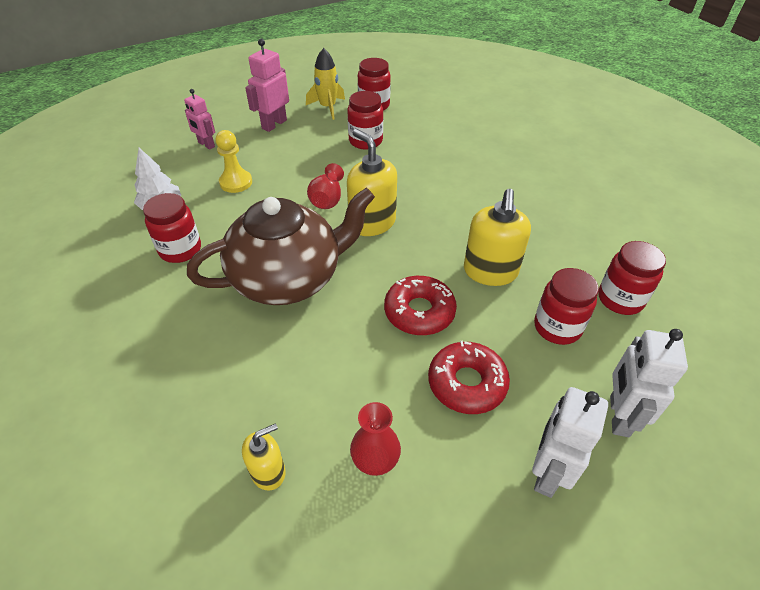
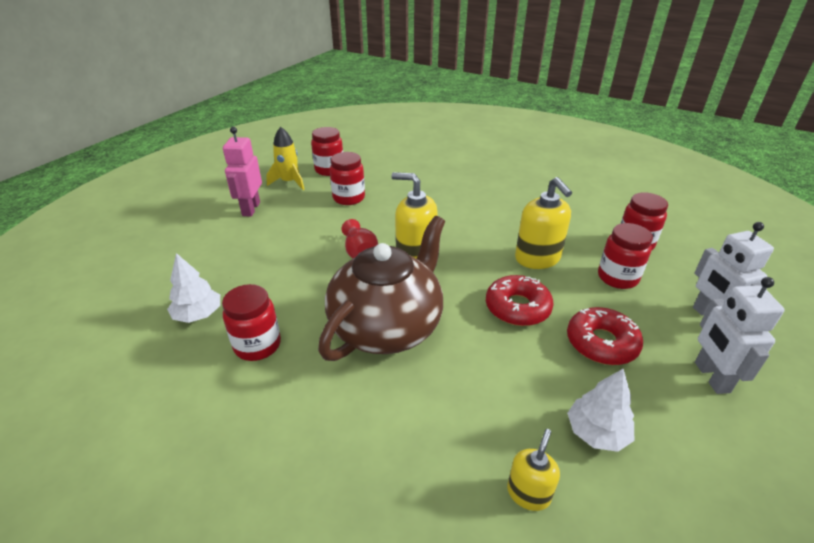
camera: 30 degrees left, 10 degrees down
pink robot [184,89,215,150] -> none
yellow pawn [216,130,252,193] -> none
red vase [350,402,401,476] -> white tree [567,369,634,452]

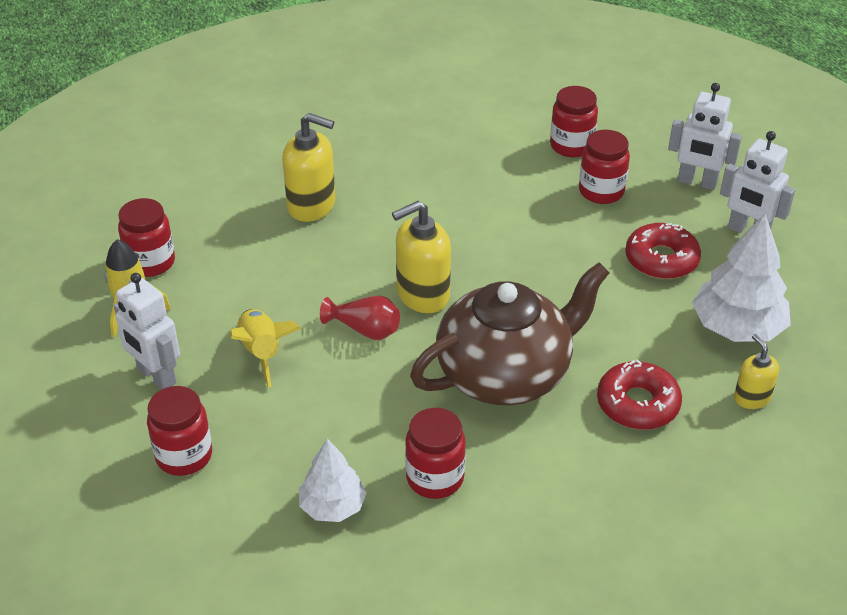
camera: 50 degrees left, 5 degrees up
pink robot [223,127,262,217] -> white robot [114,273,180,389]
brown teapot [318,216,445,361] -> brown teapot turned 75 degrees clockwise [410,262,610,405]
red jar [330,152,365,205] -> red jar moved to [147,386,212,476]
red donut [486,275,554,326] -> red donut moved to [597,359,682,430]
yellow soap dispenser [515,177,572,269] -> yellow soap dispenser moved to [282,113,335,222]
white tree [567,369,634,452] -> white tree [692,214,791,342], size x1.63
none -> yellow rocket [230,309,301,387]

